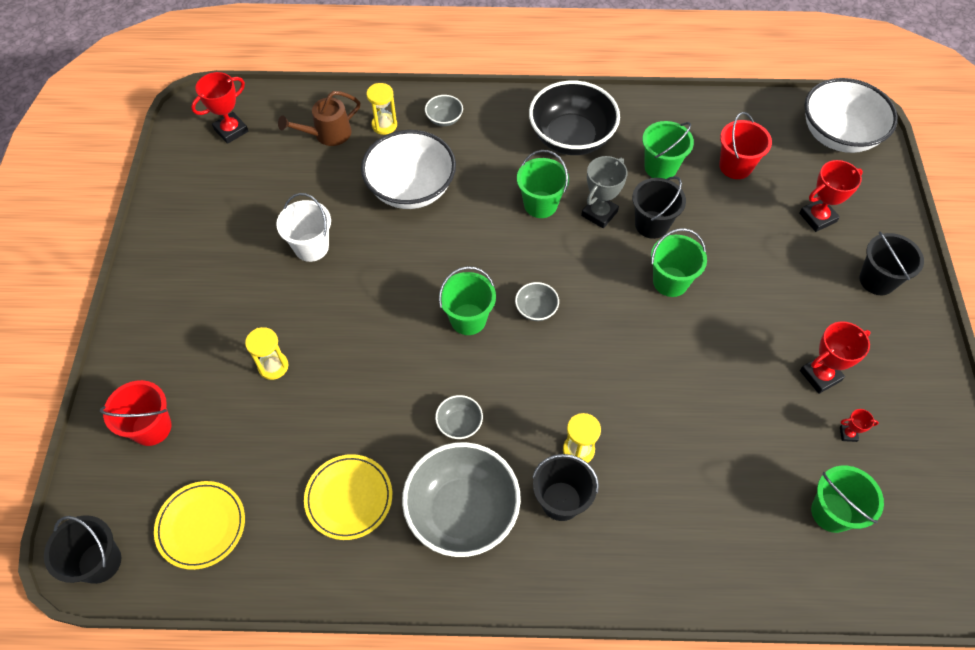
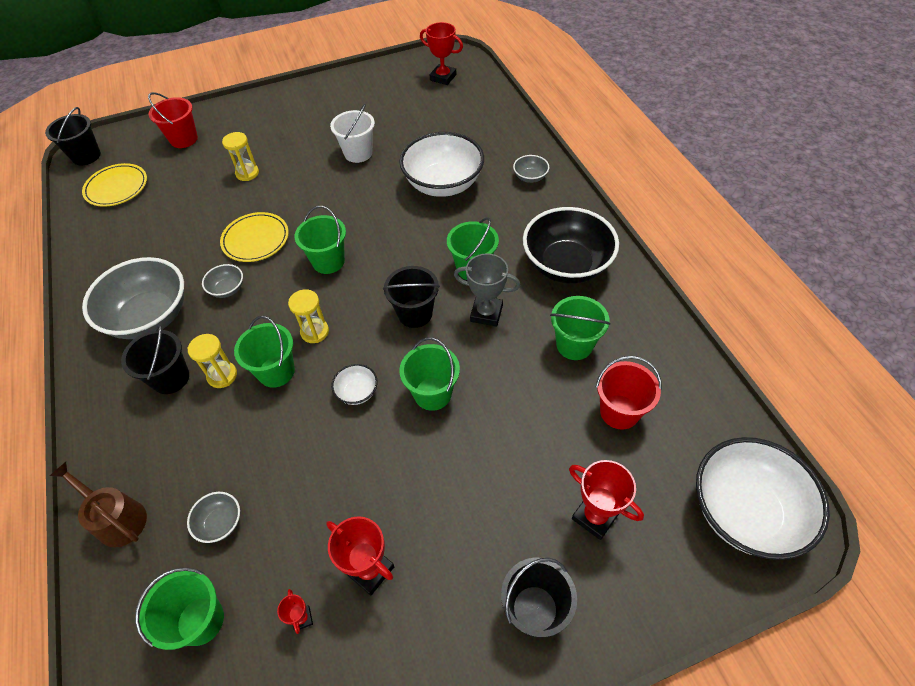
camera: 70 degrees right, 5 degrees down
brown watering can [278,91,361,146] -> brown watering can moved to [50,462,147,548]
yellow plate [304,454,392,540] -> yellow plate moved to [220,212,289,262]
yellow hourglass [366,83,397,135] -> yellow hourglass moved to [288,289,329,343]
grey bowl [515,282,559,321] -> grey bowl moved to [187,492,240,543]
black bucket [632,176,686,239] -> black bucket moved to [383,266,440,328]
none -> green bucket [234,316,295,388]
none -> white bowl [331,364,378,405]

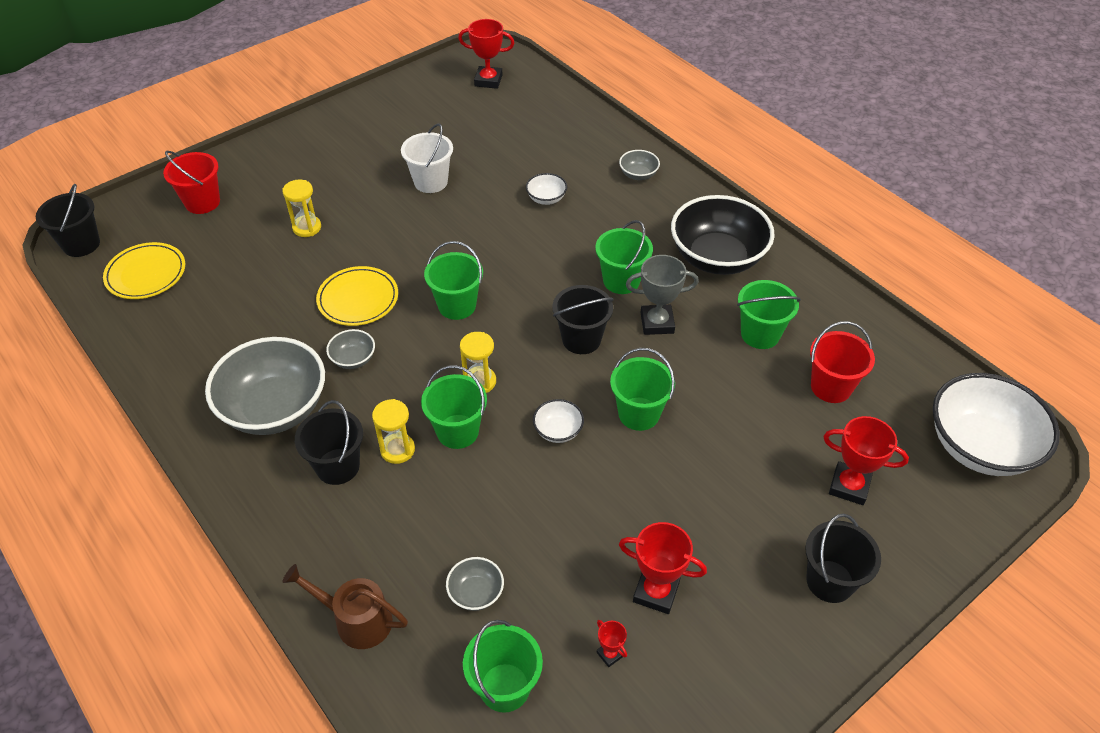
camera: 20 degrees left, 5 degrees down
white bowl [399,132,484,197] -> white bowl [526,173,567,205], size x0.44

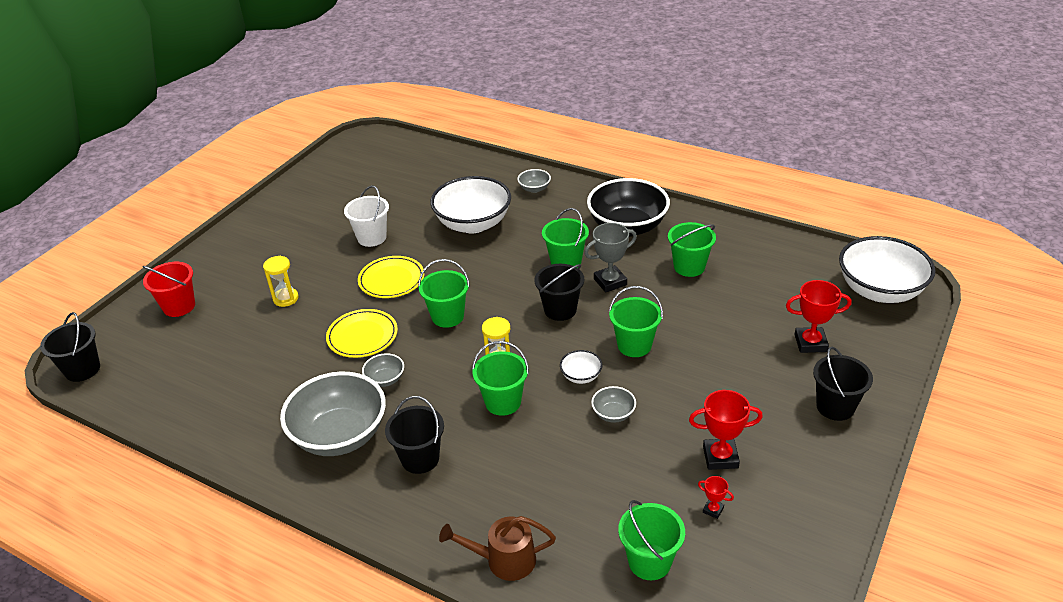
camera: 20 degrees left, 10 degrees down
yellow plate [103,242,185,299] -> yellow plate moved to [358,256,424,298]
yellow hourglass [372,399,415,464] -> none
grey bowl [446,557,504,611] -> grey bowl moved to [591,386,636,423]
red trophy [458,19,514,89] -> none
white bowl [526,173,567,205] -> white bowl [430,176,511,234], size x2.29
red bucket [810,321,875,403] -> none

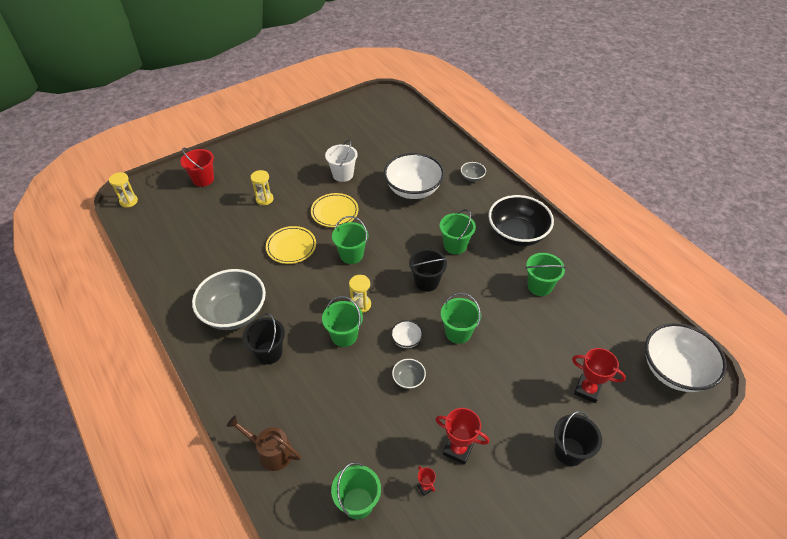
camera: 25 degrees right, 10 degrees up
black bucket [40,312,100,382] -> yellow hourglass [109,172,138,208]
grey bowl [362,353,404,387] -> none
grey trophy [584,223,637,293] -> none

